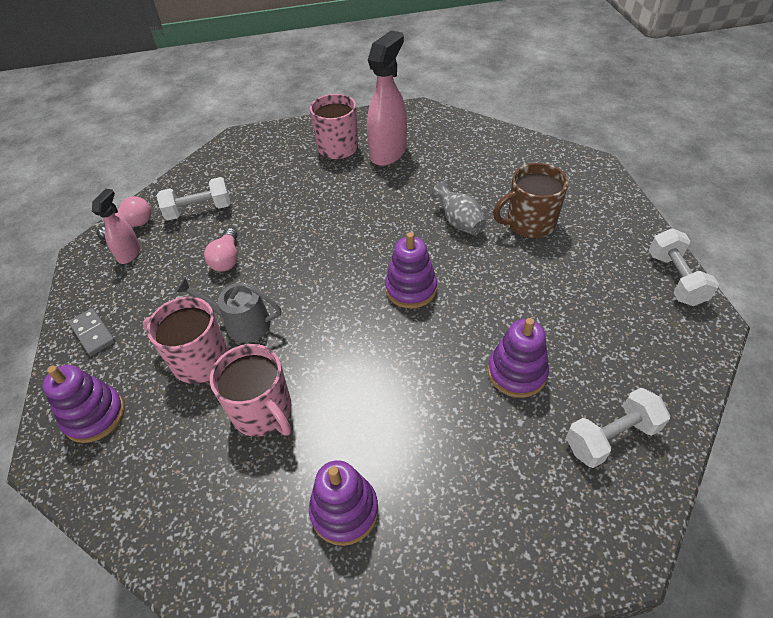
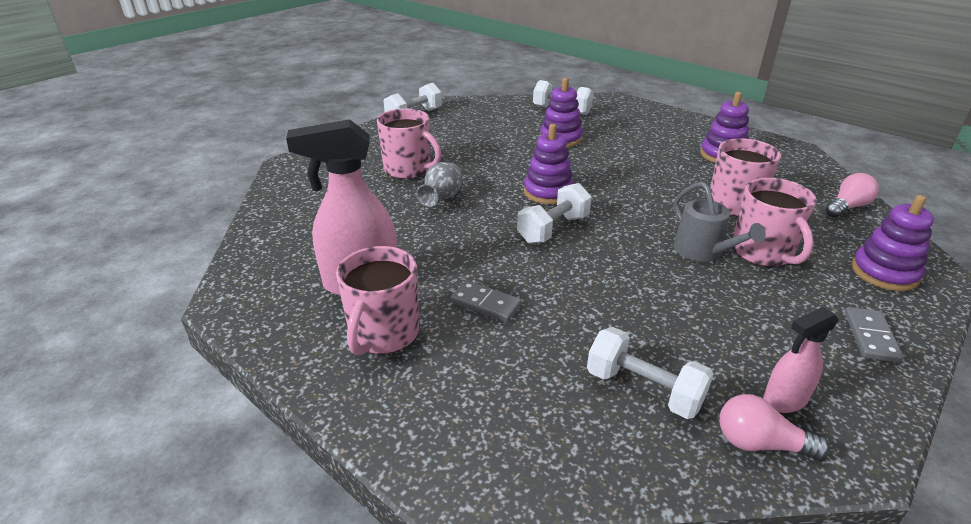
camera: 130 degrees left, 15 degrees down
pink light bulb [204,228,238,271] -> pink light bulb moved to [826,173,879,218]
brown mug [493,163,569,239] -> pink mug [377,108,442,179]
none -> grey domino [450,281,522,322]
none -> white dumbbell [517,183,592,244]

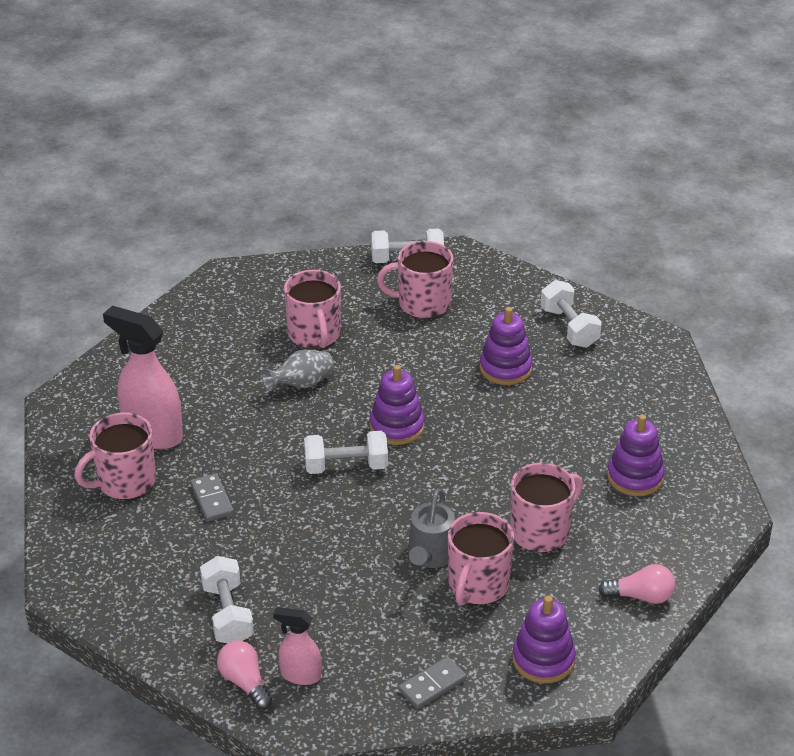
camera: 40 degrees right, 5 degrees up
none -> pink mug [377,241,453,319]

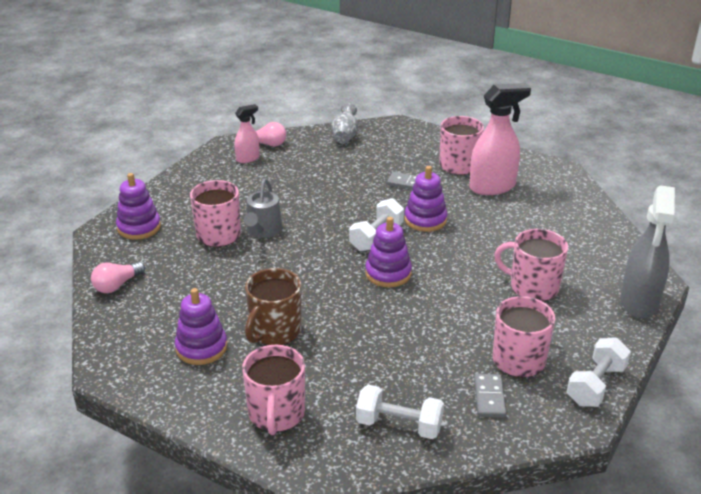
camera: 130 degrees right, 5 degrees down
white dumbbell [200,556,254,643] -> none
grey vase [262,349,334,391] -> grey vase moved to [332,103,358,144]
grey domino [398,657,467,709] -> grey domino moved to [474,374,506,418]
grey watering can [408,488,455,568] -> grey watering can turned 135 degrees counterclockwise [244,178,282,238]
purple stacking toy [479,307,533,385] -> purple stacking toy moved to [405,166,447,232]
pink mug [510,463,583,552] -> pink mug moved to [242,345,305,435]
none -> brown mug [245,268,301,345]
none -> grey spray bottle [620,185,675,318]

